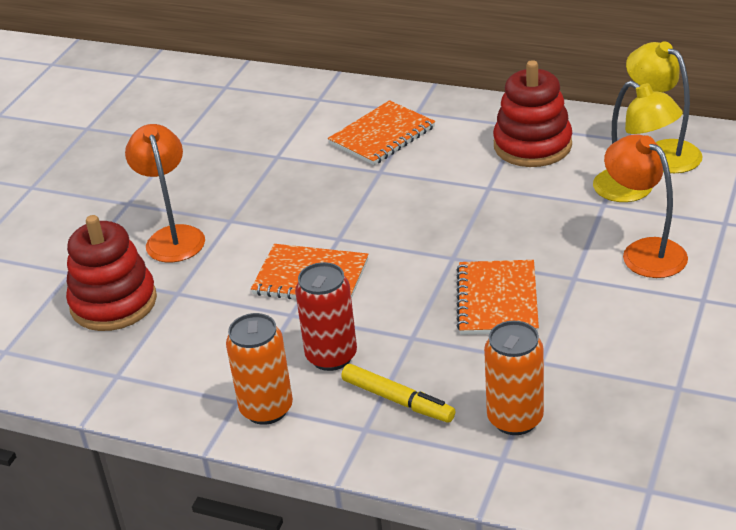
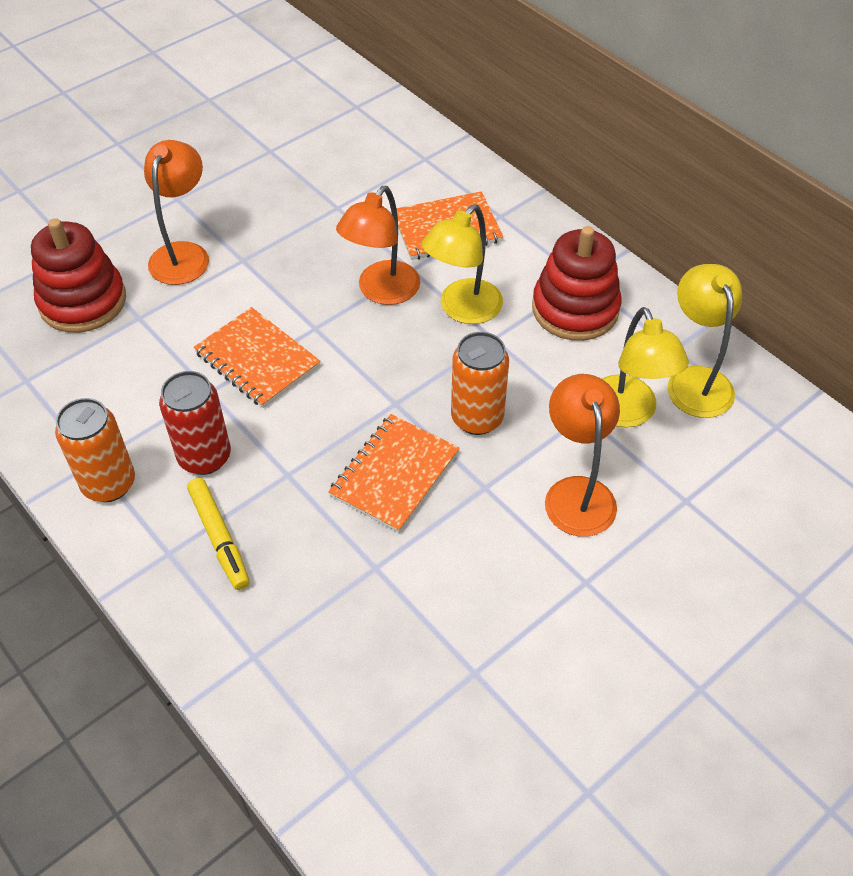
camera: 25 degrees right, 15 degrees up
orange can [484,321,544,435] -> orange can moved to [451,332,509,435]
none -> orange lamp [336,186,420,305]
none -> yellow lamp [422,204,503,324]

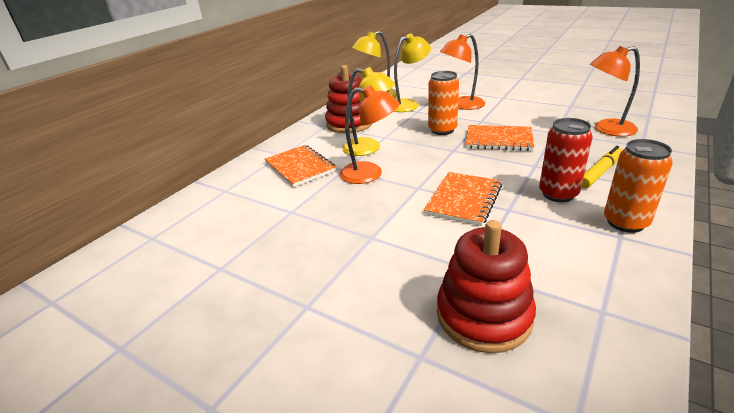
camera: 105 degrees left, 20 degrees down
orange lamp [144,140,209,285] -> orange lamp moved to [590,46,640,137]

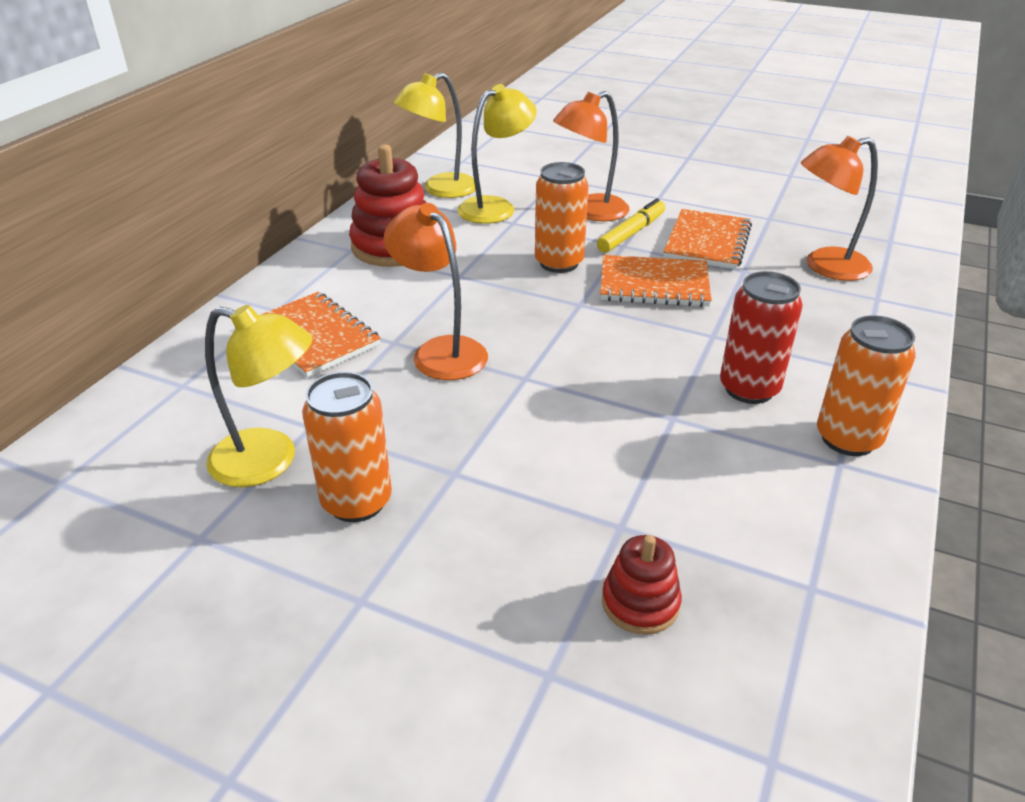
camera: 10 degrees left, 5 degrees up
orange lamp [340,85,400,184] -> orange lamp turned 135 degrees counterclockwise [384,203,488,380]
yellow lamp [342,67,395,156] -> yellow lamp moved to [205,305,312,487]
orange notebook [424,172,502,226] -> orange notebook moved to [663,209,752,269]
red stacking toy [437,220,536,353] -> red stacking toy [602,535,682,635], size x0.54
yellow marker [581,146,623,188] -> yellow marker moved to [597,198,665,253]
none -> orange can [302,372,392,522]

